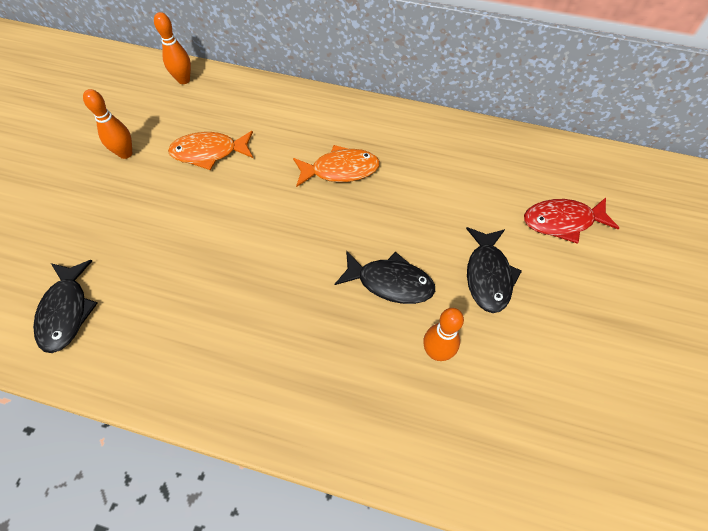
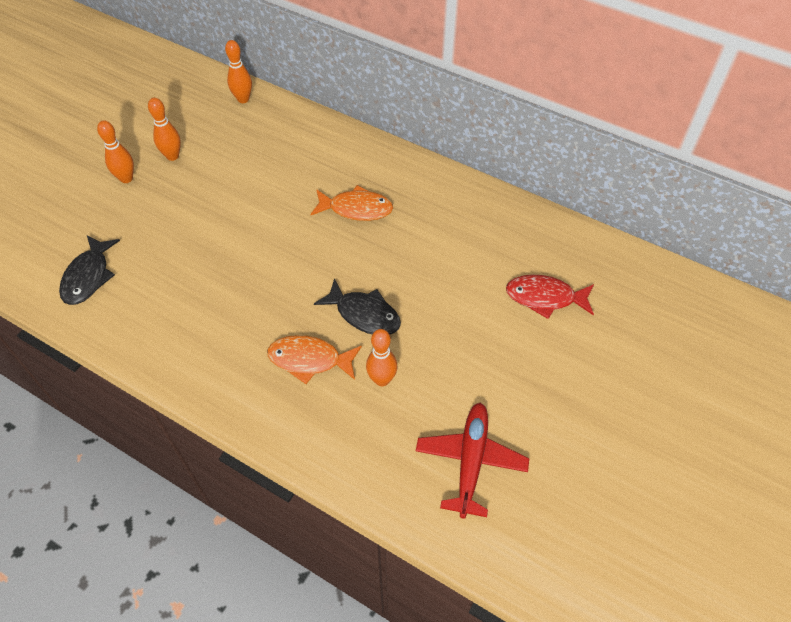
camera: 15 degrees right, 5 degrees down
orange fish [168,131,253,170] -> orange fish moved to [267,335,362,384]
black fish [466,227,522,313] -> none
none -> orange bowling pin [97,120,134,183]
none -> red plane [416,403,529,519]

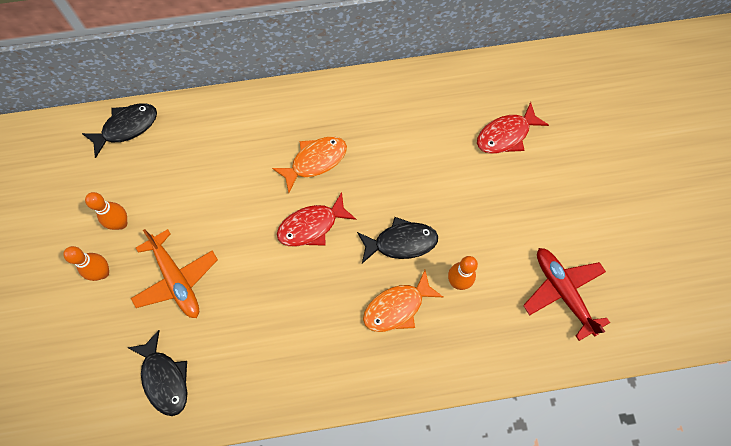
camera: 40 degrees left, 15 degrees up
orange bowling pin [225,40,252,103] -> black fish [82,103,157,158]
none -> orange plane [131,229,218,318]
none -> red fish [277,192,356,247]

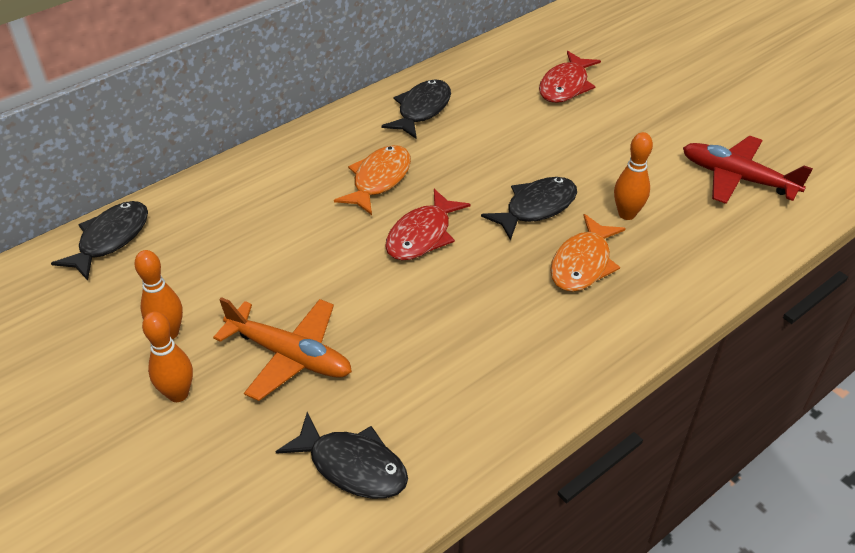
camera: 30 degrees left, 25 degrees down
none -> black fish [381,79,451,139]

